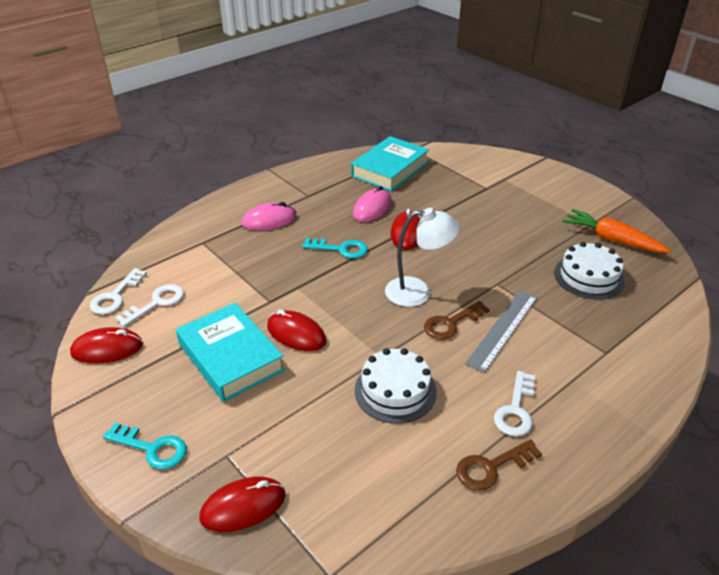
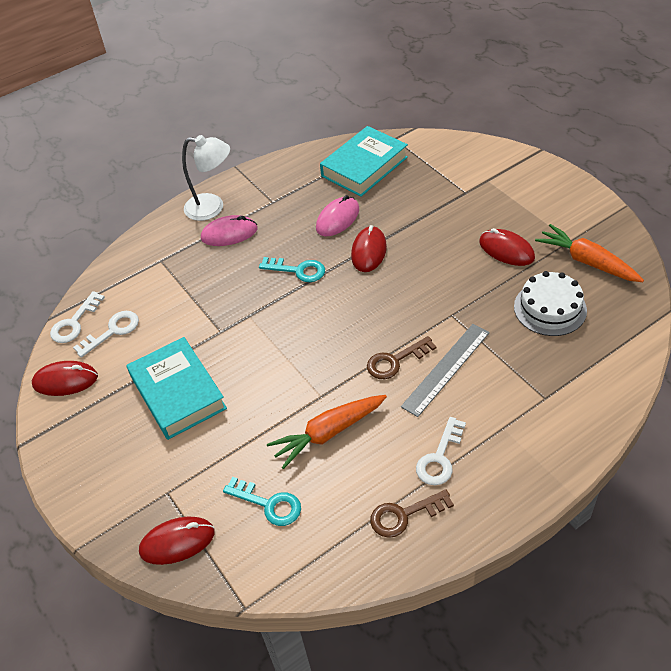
camera: 10 degrees right, 10 degrees up
turquoise key [103,423,187,469] -> turquoise key moved to [223,477,301,526]
red mouse [267,310,326,351] -> red mouse moved to [479,228,535,266]
white cake [355,348,437,424] -> orange carrot [267,395,387,469]
white lamp [385,208,460,307] -> white lamp moved to [182,135,230,221]

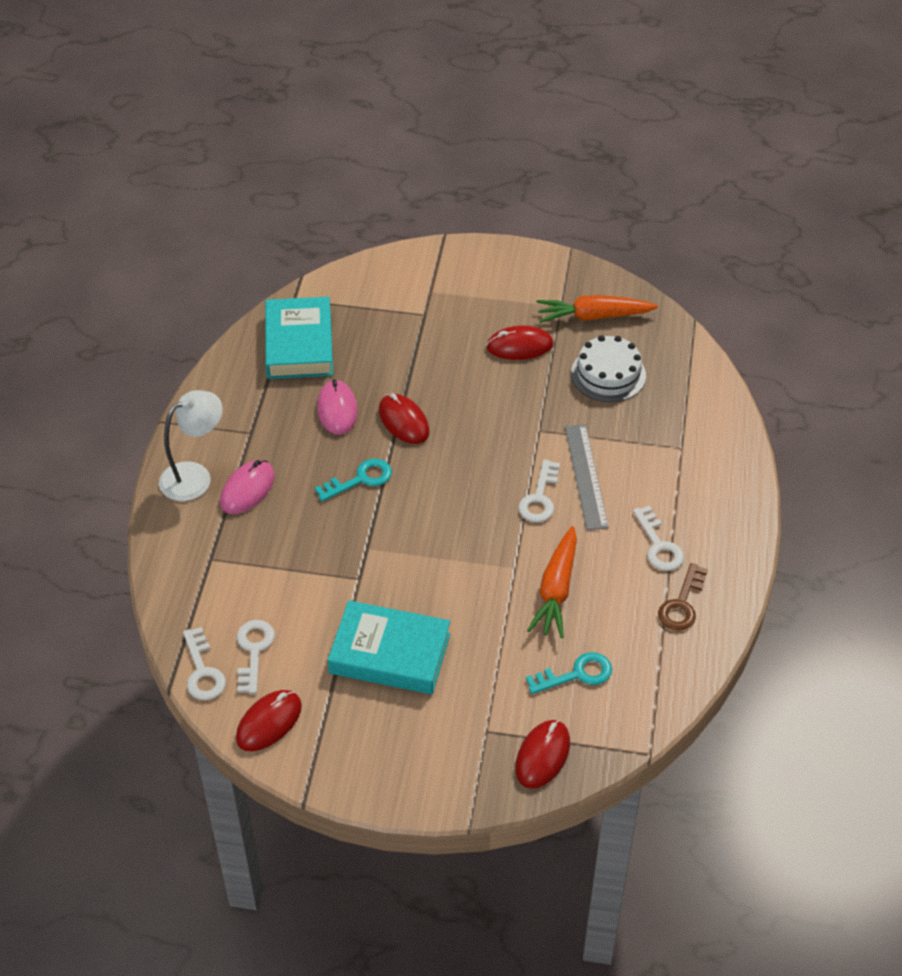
camera: 50 degrees left, 0 degrees up
brown key [367,336,437,379] -> white key [518,460,560,522]

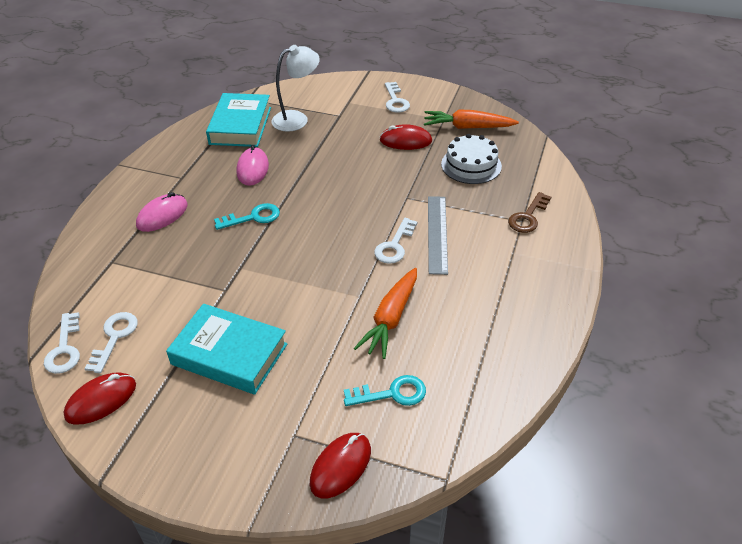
camera: 10 degrees right, 5 degrees down
white lamp [159,390,223,501] -> white lamp moved to [271,45,320,132]
red mouse [379,393,430,444] -> none
white key [633,506,684,571] -> white key moved to [385,82,410,113]
brown key [658,563,708,631] -> brown key moved to [508,192,551,233]

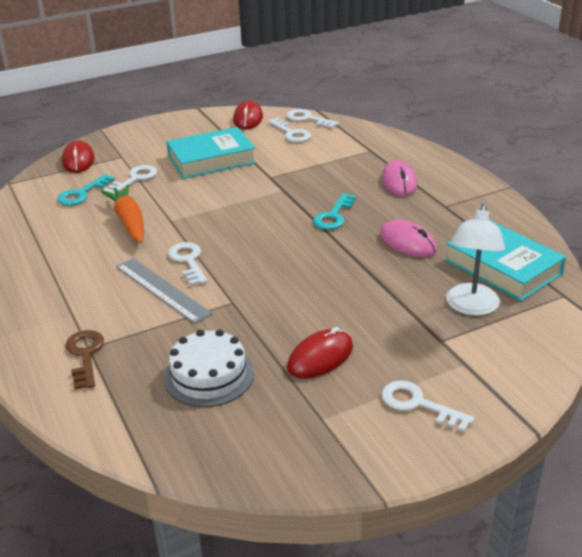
camera: 135 degrees right, 10 degrees down
orange carrot [424,109,519,129] -> none
none -> white key [103,165,157,194]

